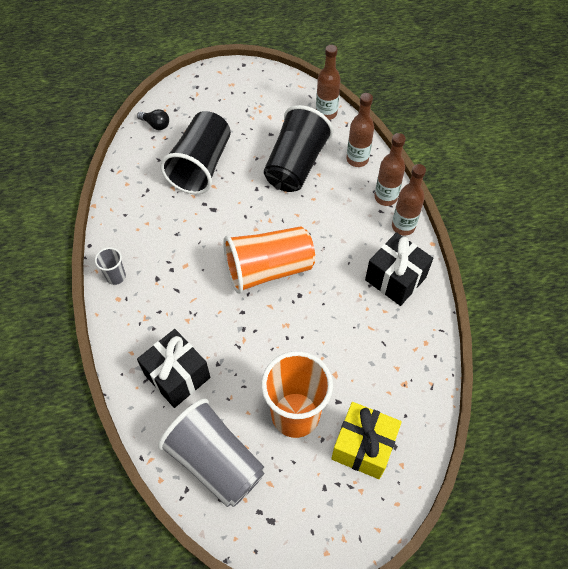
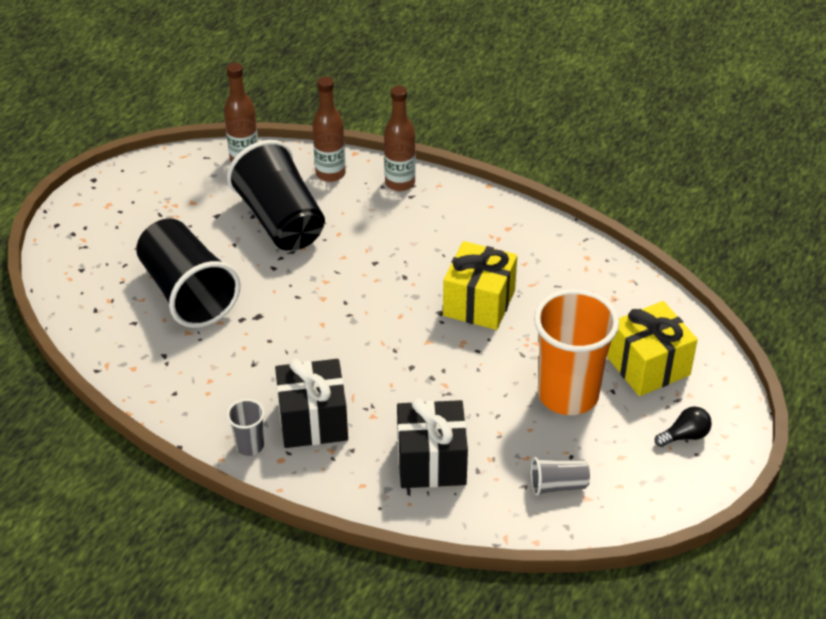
camera: 50 degrees left, 15 degrees down
black light bulb [137,109,169,130] -> black light bulb moved to [655,406,712,447]
grey cup [158,398,264,507] -> grey cup [531,457,590,496], size x0.45
orange cup [223,226,315,294] -> none
black gift [365,232,433,306] -> black gift moved to [275,359,348,448]
brown bottle [392,164,426,236] -> none
none -> yellow gift [443,241,517,330]

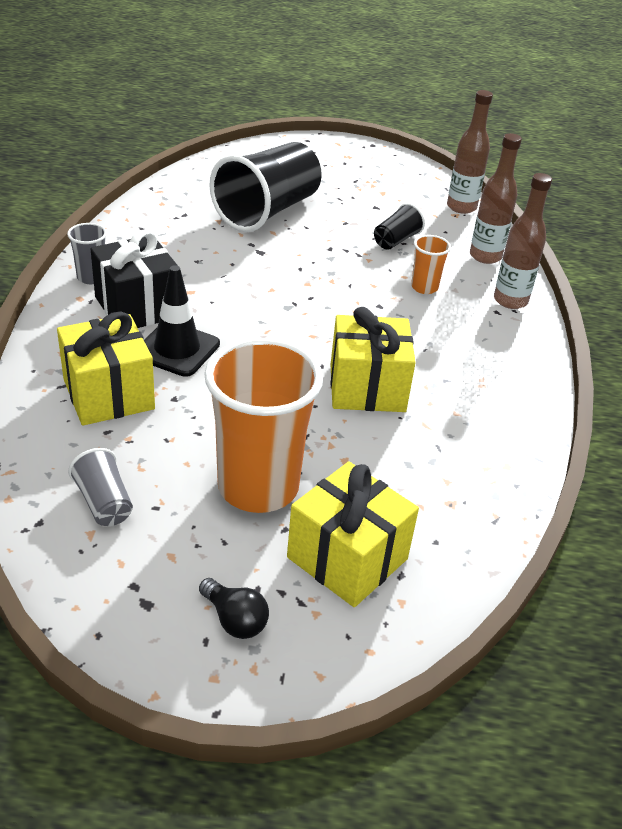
camera: 65 degrees right, 5 degrees down
black cup [227,140,325,251] -> black cup [374,203,425,250], size x0.45
black gift [397,398,468,488] -> yellow gift [57,311,155,426]
none -> black traffic cone [144,265,220,377]
none -> orange cup [411,235,451,294]

